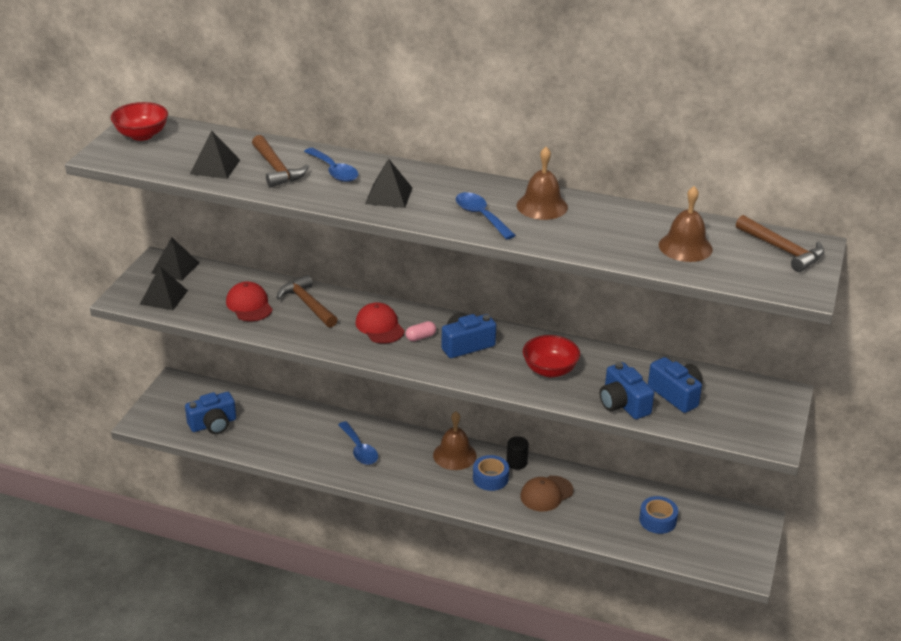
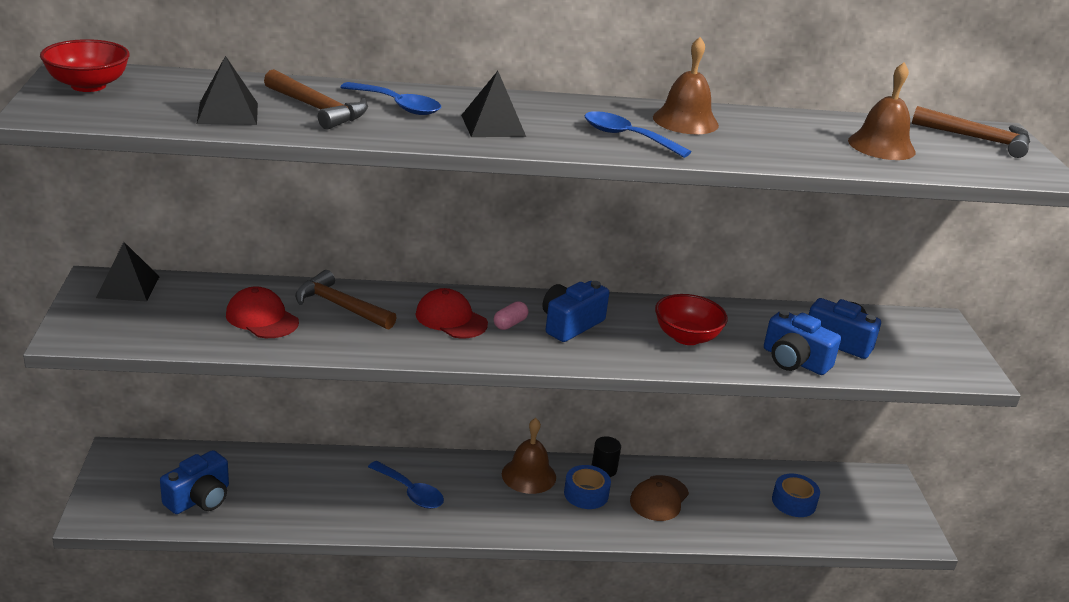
camera: 25 degrees left, 5 degrees down
black pyramid [140,266,188,310] -> none

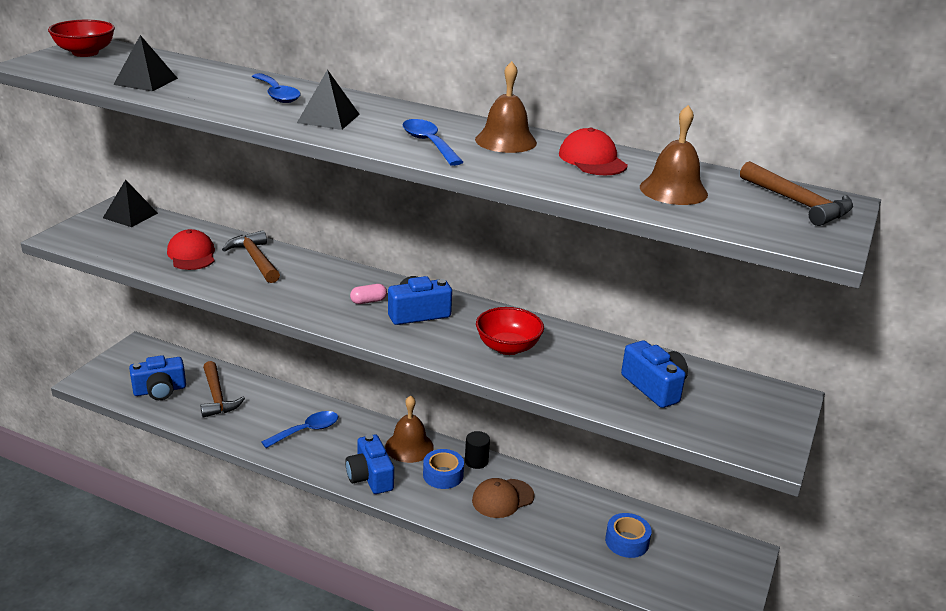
camera: 30 degrees right, 0 degrees up
brown hammer [264,69,368,130] -> brown hammer moved to [200,361,245,418]
blue spoon [368,461,444,509] -> blue spoon turned 105 degrees counterclockwise [261,411,338,448]
red cap [415,288,488,339] -> red cap moved to [559,128,628,175]
blue camera [764,310,841,375] -> blue camera moved to [345,434,394,494]

